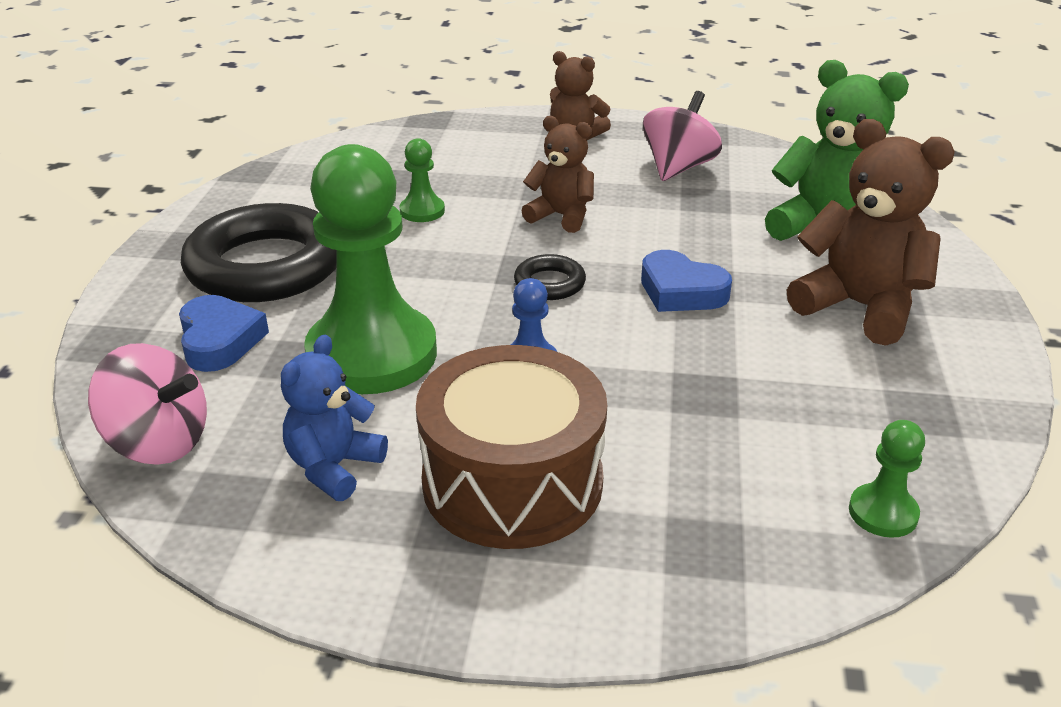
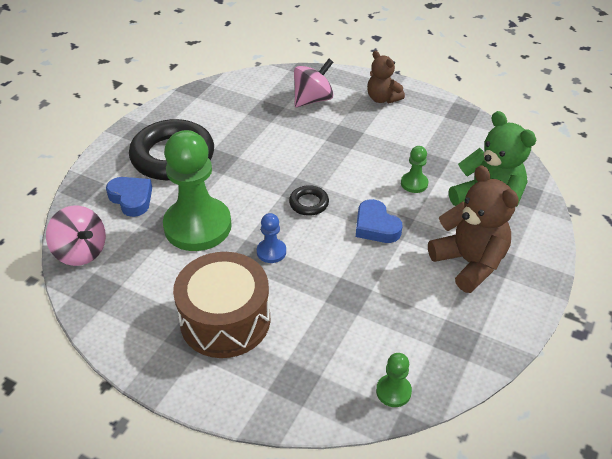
camera: 20 degrees right, 10 degrees up
blue heart [179,295,269,372] -> blue heart turned 45 degrees counterclockwise [106,177,152,217]
blue teddy bear [281,335,388,501] -> none
green pawn [399,138,445,222] -> green pawn moved to [401,146,428,193]
brown teddy bear [522,116,594,233] -> none
pink spinning top [643,91,722,181] -> pink spinning top moved to [294,59,333,108]

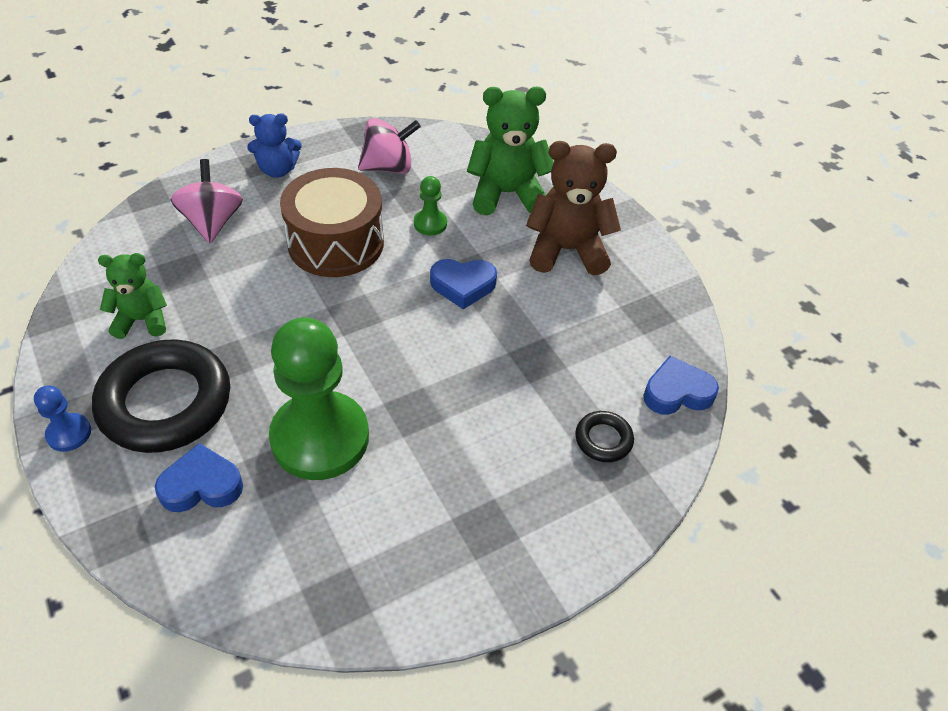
camera: 60 degrees left, 5 degrees up
pink spinning top [46,206,106,266] -> pink spinning top moved to [358,118,421,174]
brown drum [173,252,270,358] -> brown drum moved to [280,168,384,277]
blue pawn [257,213,286,263] -> blue pawn moved to [34,386,91,452]
black ring [289,185,329,216] -> black ring moved to [575,411,634,462]
brown teddy bear [367,51,405,104] -> blue teddy bear [247,113,302,178]
green pawn [376,353,412,407] -> blue heart [643,356,719,415]
none -> green teddy bear [98,253,167,339]

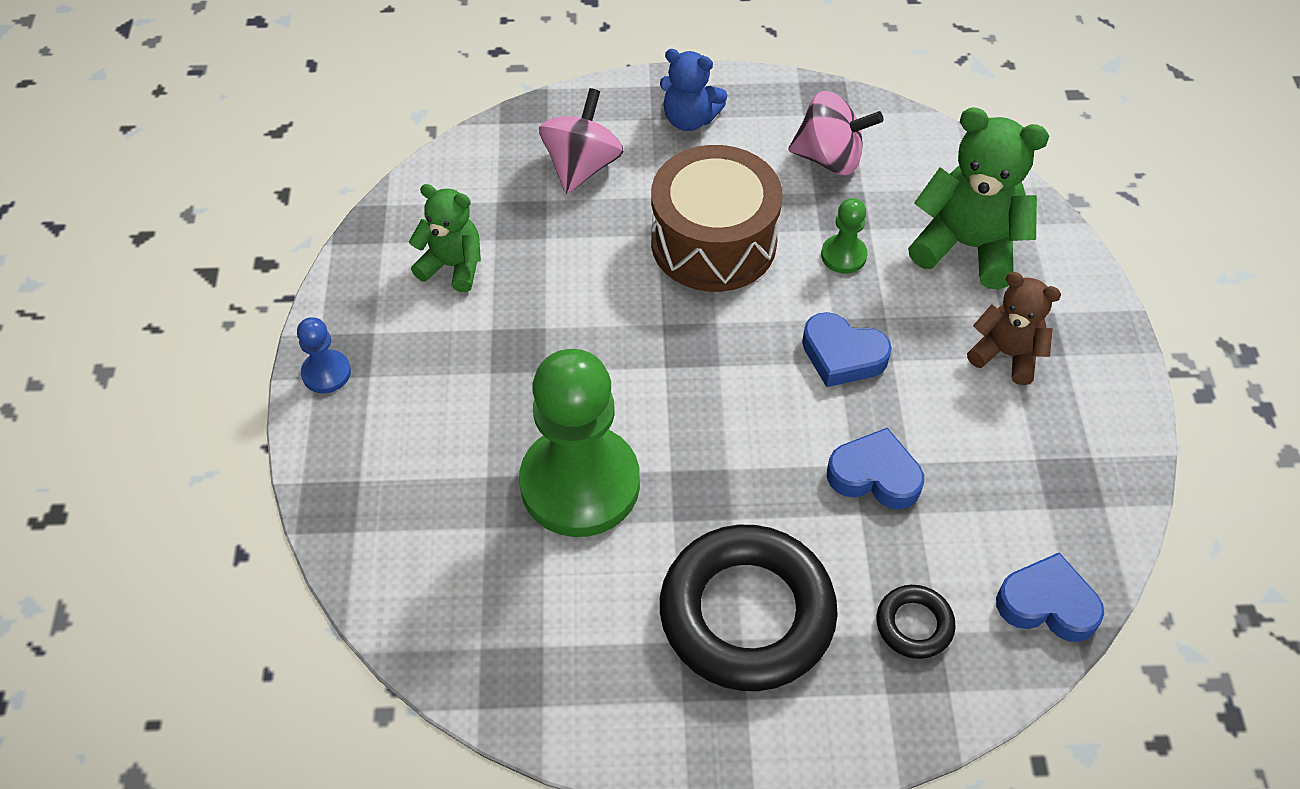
camera: 30 degrees right, 5 degrees up
black ring [92,340,230,453] -> black ring moved to [660,525,838,691]
blue heart [155,443,243,512] -> blue heart moved to [827,428,924,509]
brown teddy bear [526,141,621,275] -> brown teddy bear [967,272,1061,385], size x0.62

